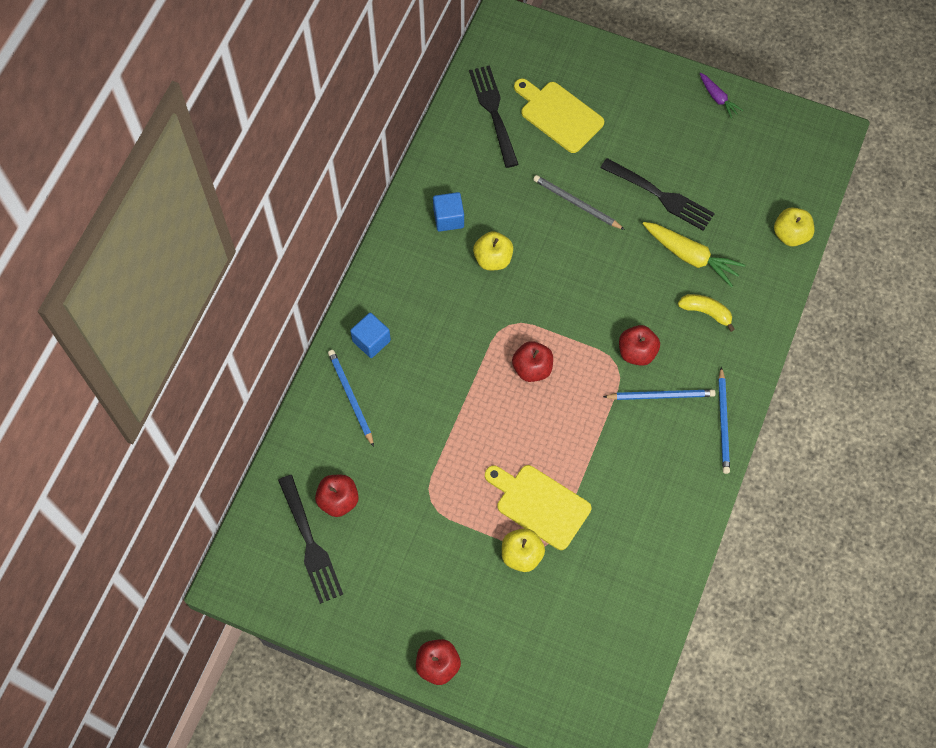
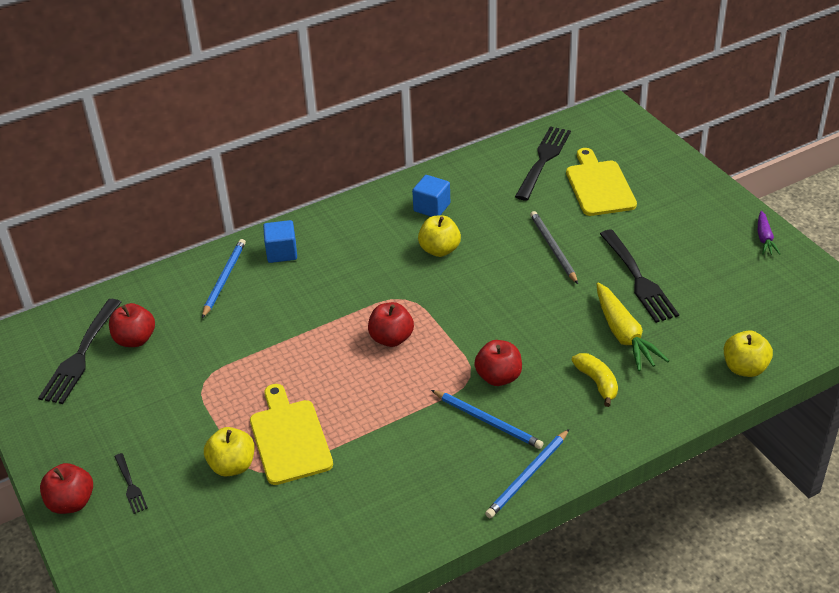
camera: 40 degrees right, 25 degrees down
none -> black fork [114,453,148,514]

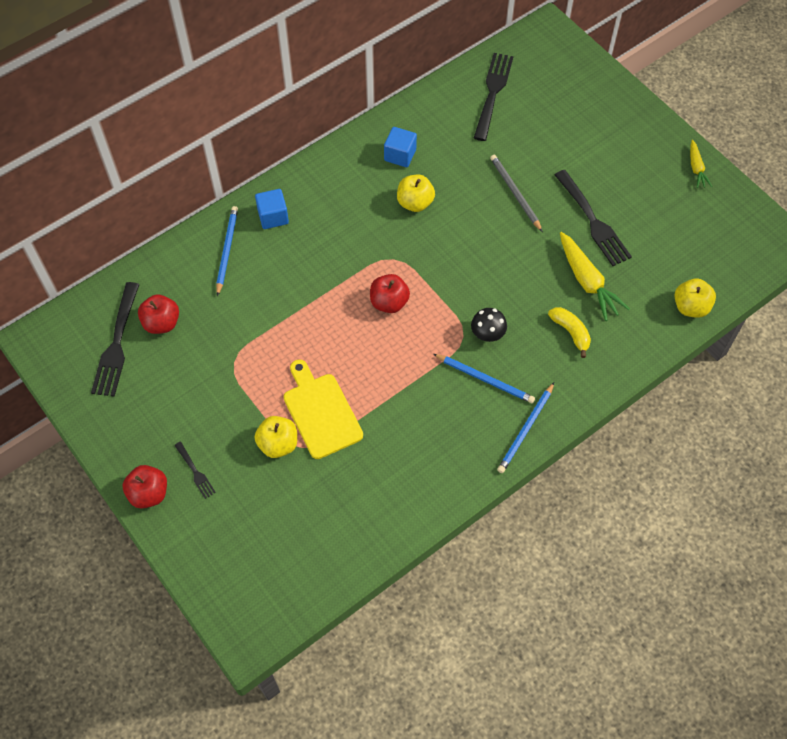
camera: 10 degrees left, 20 degrees up
red apple [474,340,522,386] -> black mushroom [471,308,507,342]
yellow cutting board [566,148,637,216] -> none
purple carrot [758,211,780,255] -> yellow carrot [690,140,712,188]

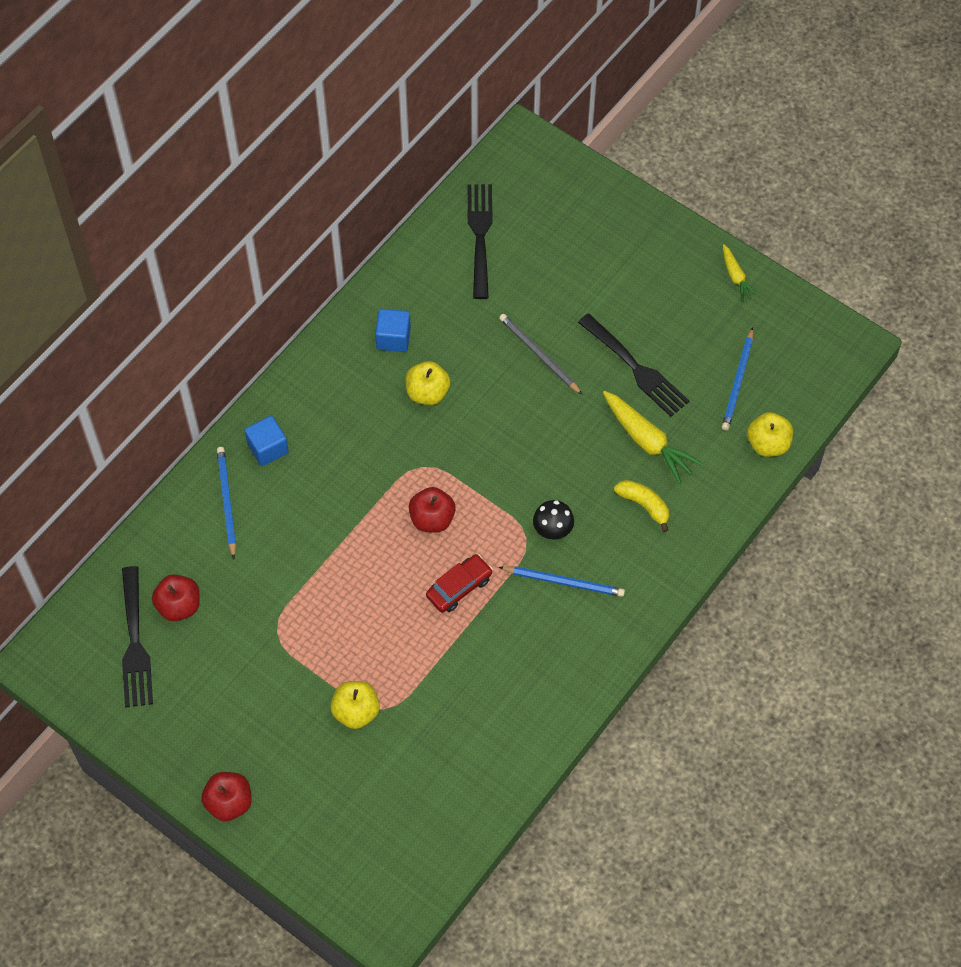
camera: 15 degrees left, 0 degrees up
black fork [174,442,216,499] -> none
yellow cutting board [284,360,363,459] -> none
blue pencil [497,382,554,473] -> blue pencil moved to [722,327,753,431]
none -> red car [426,554,493,613]

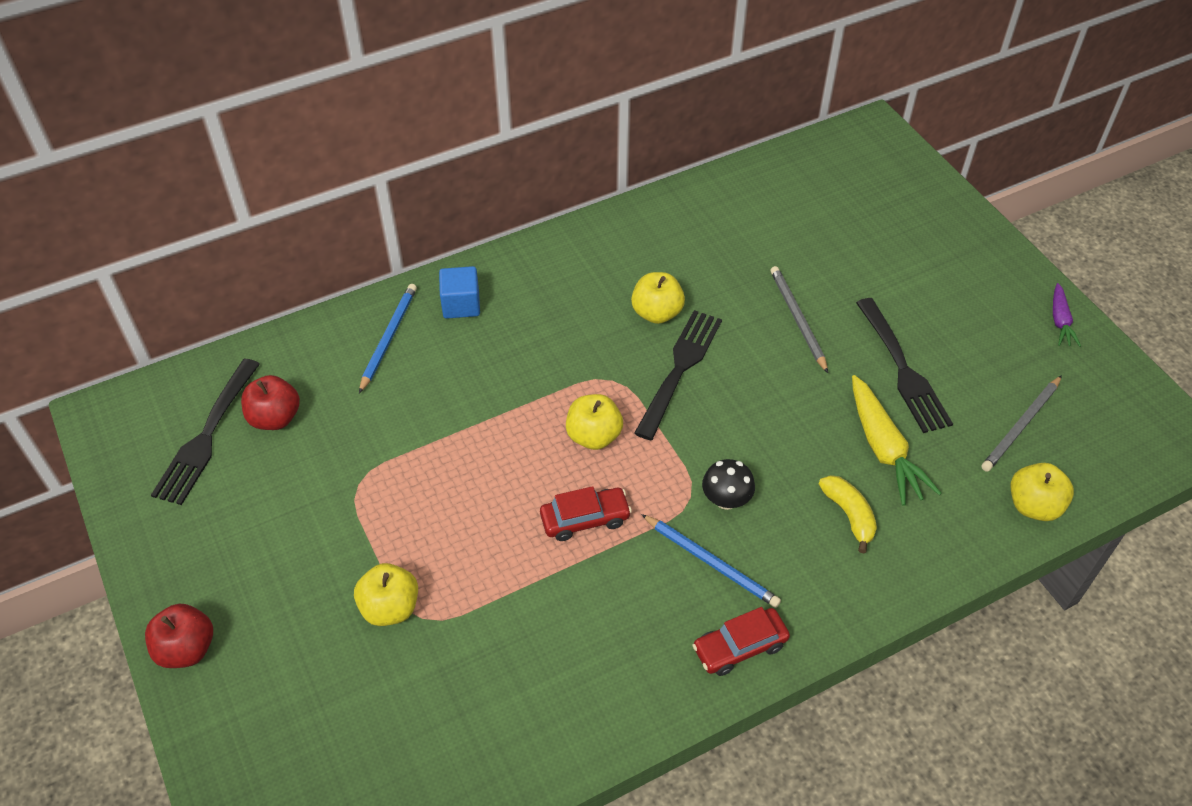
camera: 25 degrees right, 10 degrees down
blue cube [375,309,411,352] -> none
red apple [409,487,456,532] -> yellow apple [566,394,623,450]
black fork [468,184,493,299] -> black fork moved to [634,310,722,440]
blue pencil [722,327,753,431] -> grey pencil [981,375,1062,472]
yellow carrot [723,244,759,302] -> purple carrot [1053,283,1081,347]
none -> red car [692,607,790,676]

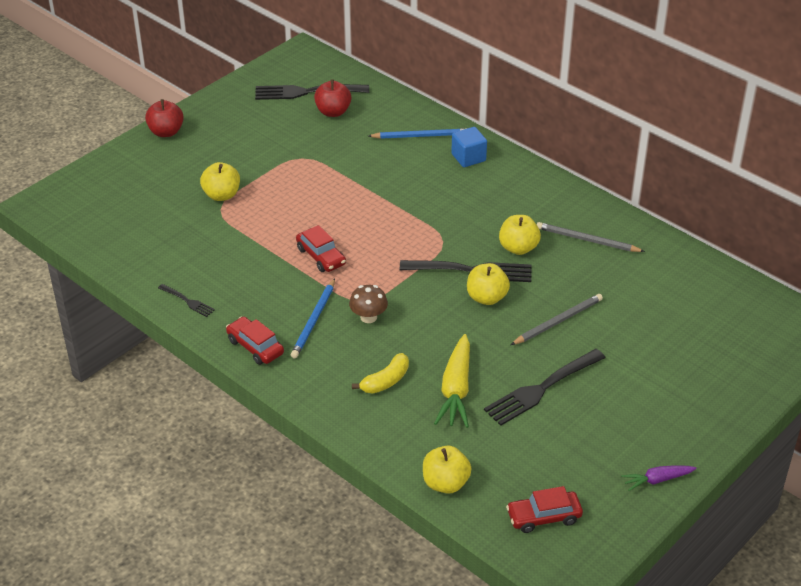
camera: 70 degrees right, 10 degrees down
yellow apple [566,394,623,450] -> yellow apple moved to [467,263,510,305]
black mushroom [702,459,755,510] -> brown mushroom [349,285,388,323]
yellow carrot [852,375,942,506] -> yellow carrot turned 45 degrees counterclockwise [434,334,470,428]
grey pencil [981,375,1062,472] -> grey pencil moved to [537,222,645,252]
none -> black fork [158,284,215,317]
none -> red car [506,486,583,533]

